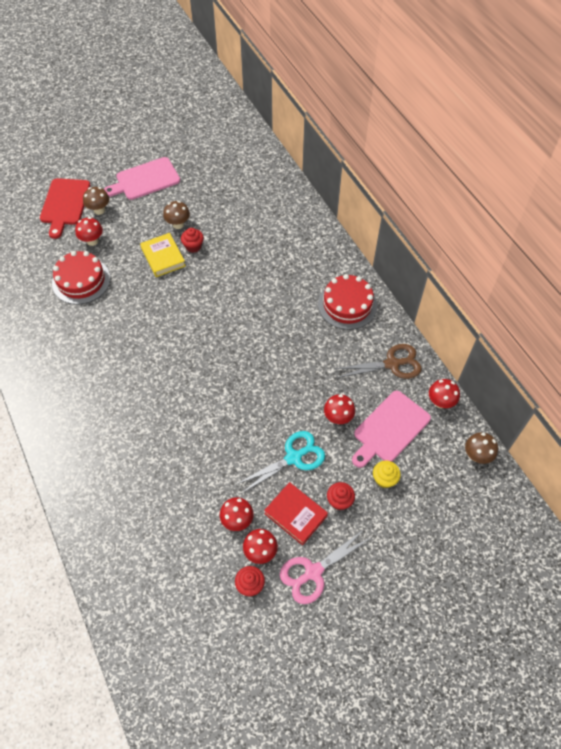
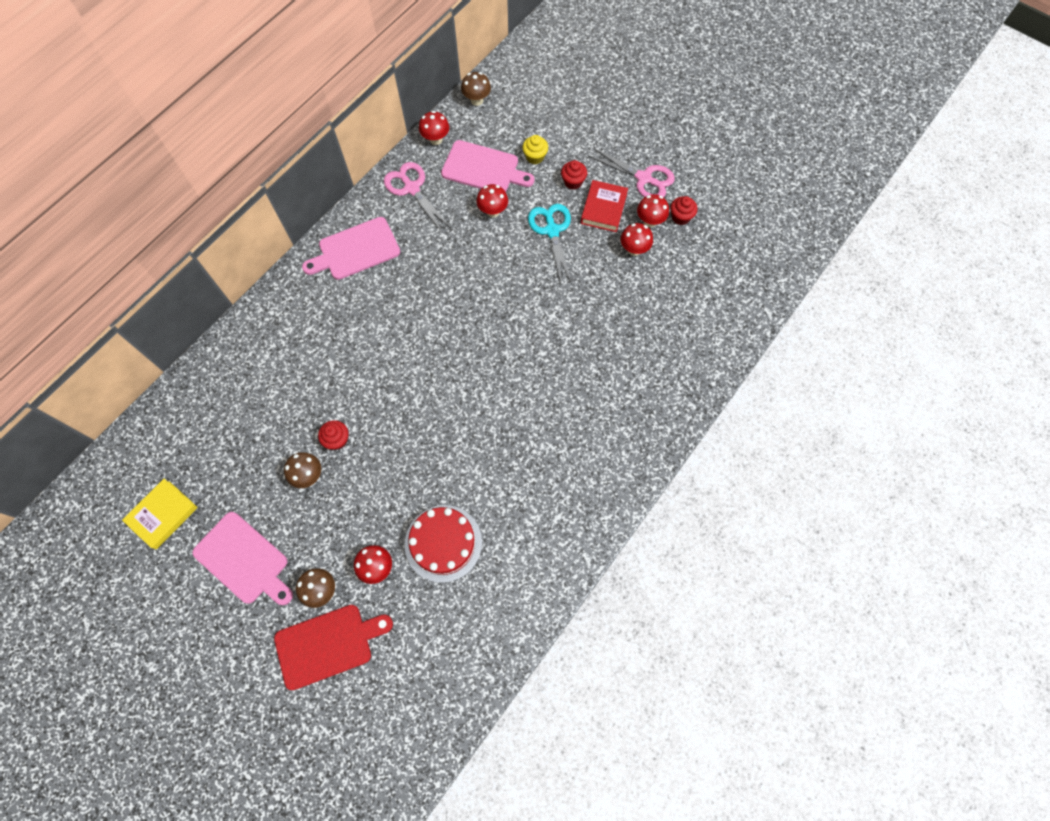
camera: 115 degrees left, 10 degrees up
yellow book [140,233,186,277] -> yellow book moved to [122,479,198,550]
turquoise scissors [237,431,325,494] -> turquoise scissors turned 45 degrees clockwise [528,204,572,284]
red cake [318,274,377,330] -> pink cutting board [302,217,400,280]
brown scissors [334,344,422,379] -> pink scissors [384,162,451,232]

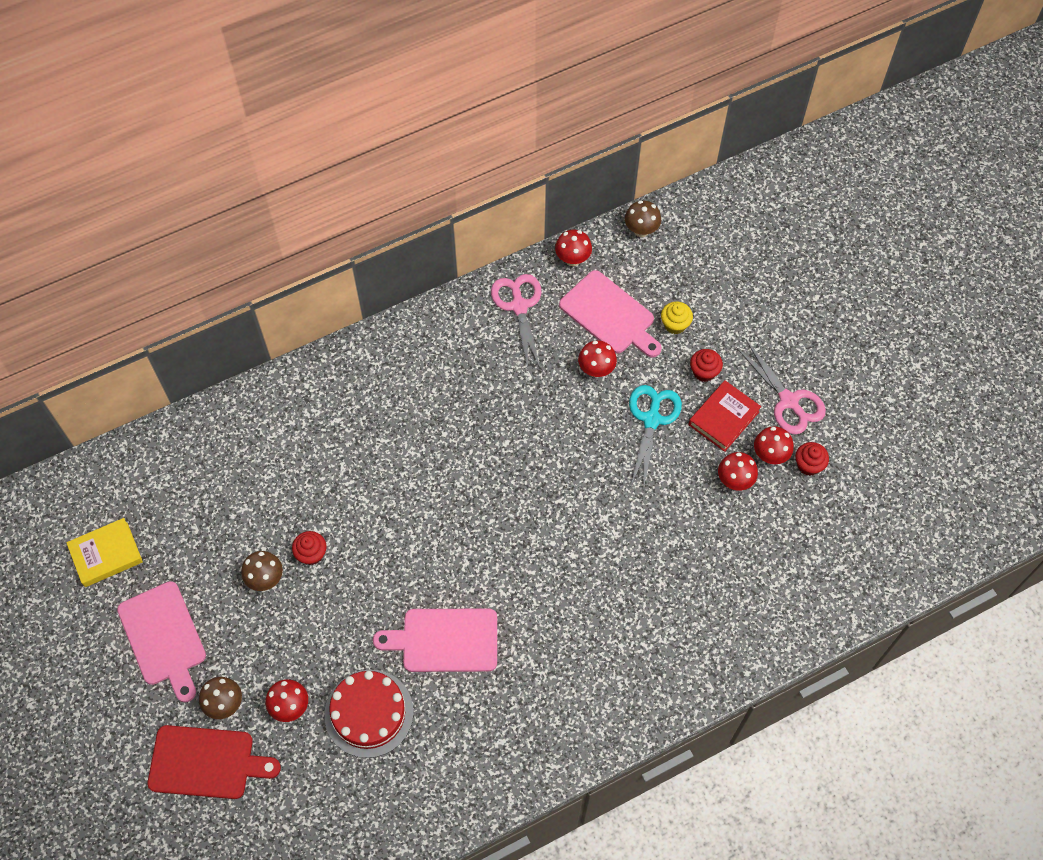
camera: 25 degrees right, 5 degrees down
pink cutting board [302,217,400,280] -> pink cutting board moved to [373,608,497,672]

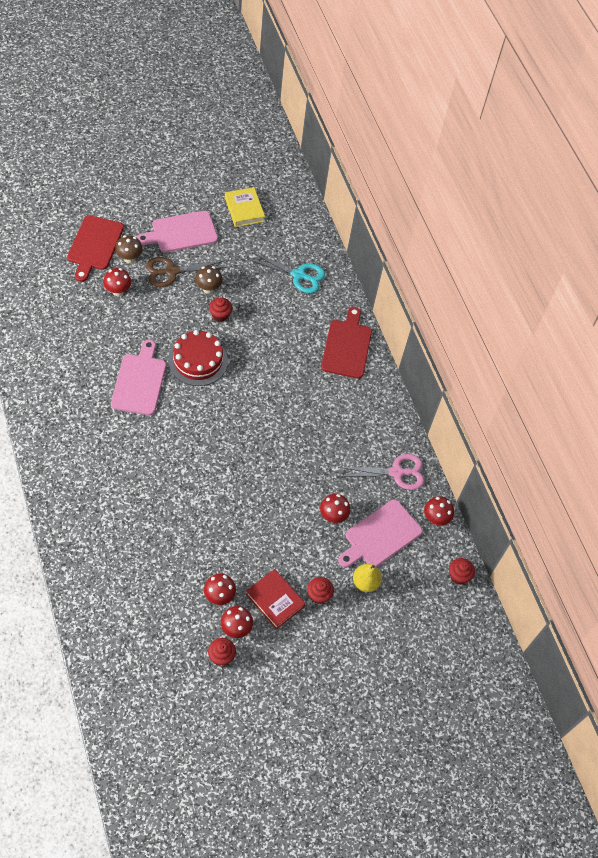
camera: 90 degrees right, 5 degrees down
red cake [324,669,414,758] -> red cake moved to [168,330,228,386]
brown mushroom [625,200,661,237] -> red cupcake [449,558,475,584]
turquoise scissors [629,385,682,490] -> turquoise scissors moved to [248,252,325,293]
yellow cupcake [661,302,693,334] -> yellow pear [353,564,382,592]
pink scissors [736,340,826,434] -> none
none -> brown scissors [146,257,227,287]
none -> red cutting board [321,307,372,379]

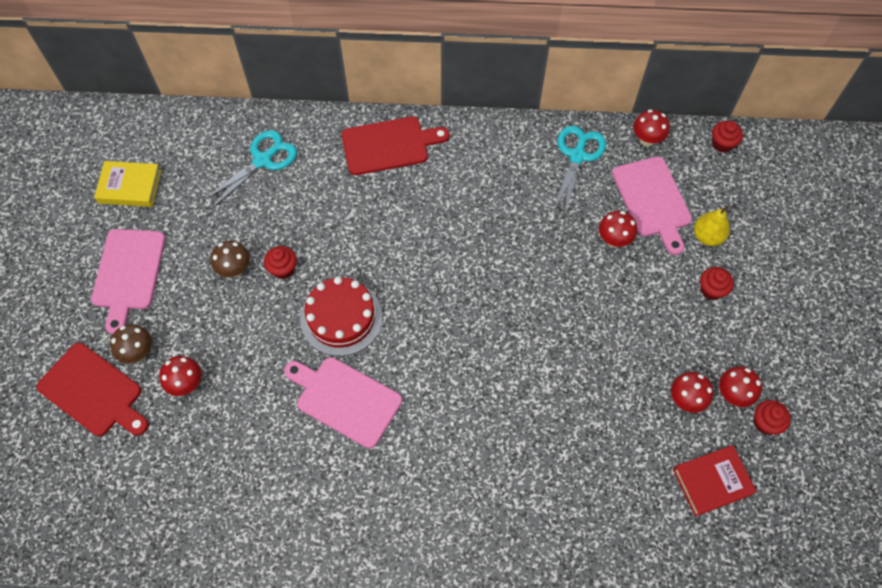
camera: 60 degrees left, 5 degrees up
brown scissors [146,257,227,287] -> none
red book [246,569,305,630] -> red book moved to [673,445,757,517]
red cutting board [321,307,372,379] -> red cutting board turned 135 degrees clockwise [341,117,449,175]
pink scissors [338,454,425,490] -> turquoise scissors [553,126,606,213]

